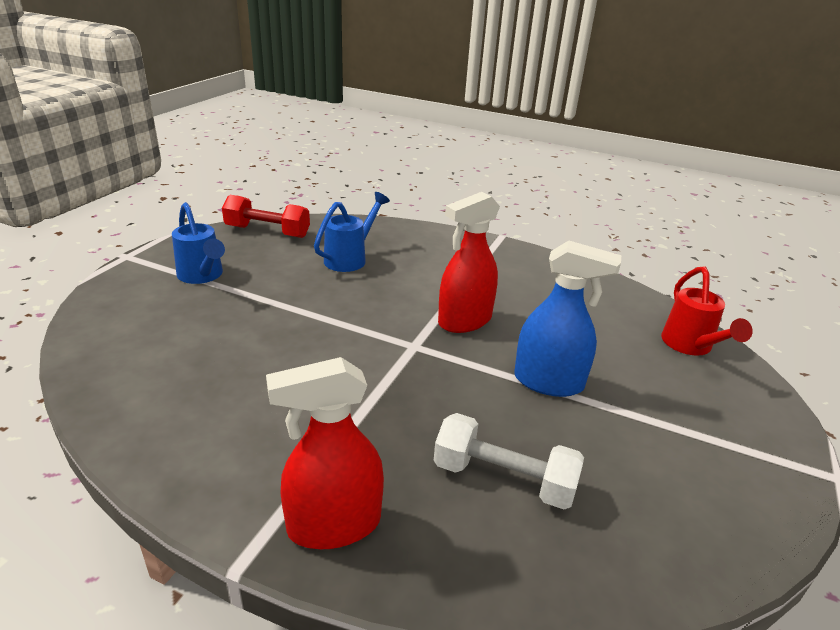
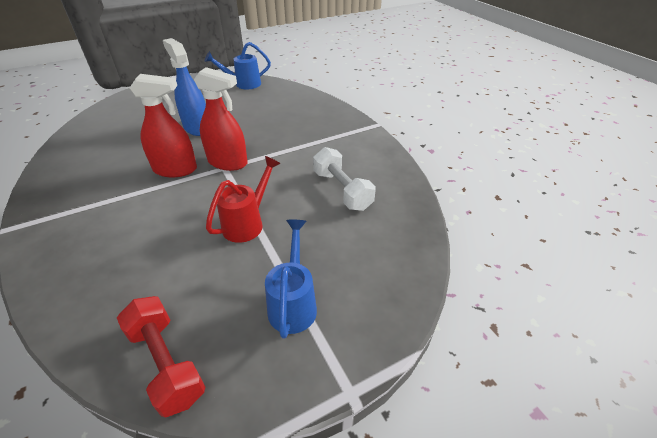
camera: 140 degrees left, 10 degrees up
red spray bottle [266,357,384,549] -> red spray bottle moved to [194,67,248,171]
blue watering can [314,192,390,272] -> blue watering can moved to [205,42,271,90]
white dumbbell [434,413,584,509] -> white dumbbell moved to [313,147,376,211]
red watering can [661,267,753,356] -> red watering can moved to [206,156,281,243]

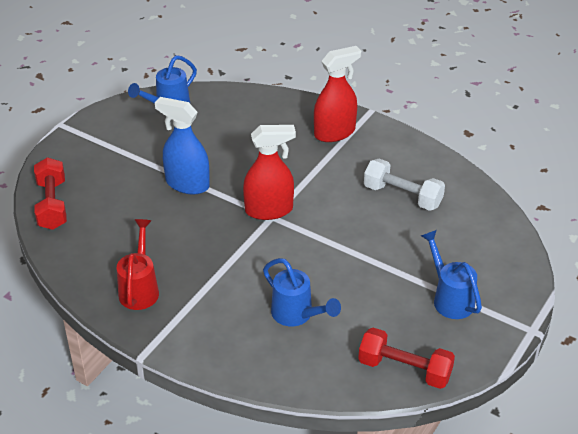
camera: 30 degrees left, 0 degrees up
red spray bottle [129,74,197,177] -> red spray bottle moved to [314,46,361,142]
red watering can [206,156,281,243] -> red watering can moved to [117,219,159,310]
none -> red dumbbell [34,157,67,230]
none -> blue watering can [263,258,341,326]

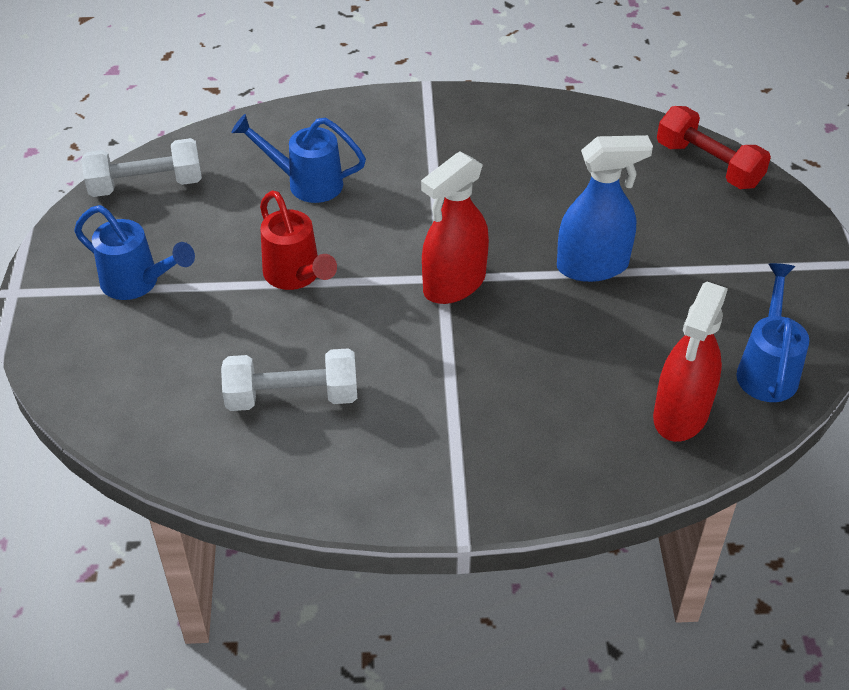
camera: 145 degrees right, 5 degrees up
red watering can [117,219,159,310] -> red watering can moved to [260,190,337,290]
red spray bottle [314,46,361,142] -> red spray bottle moved to [653,282,728,442]
red dumbbell [358,328,455,389] -> white dumbbell [81,138,202,197]

